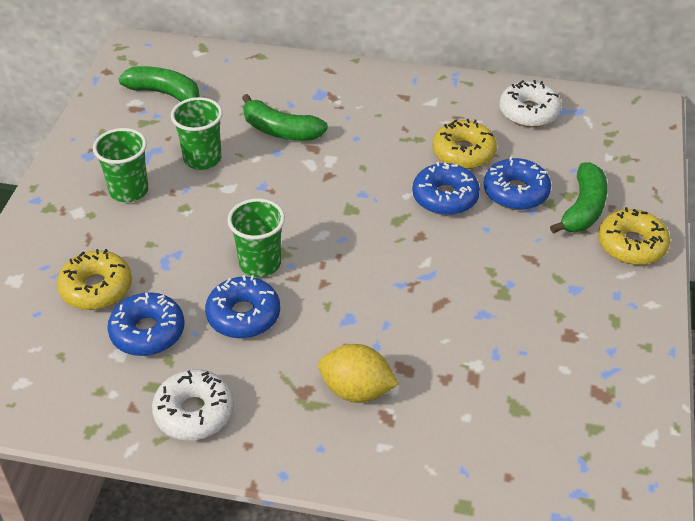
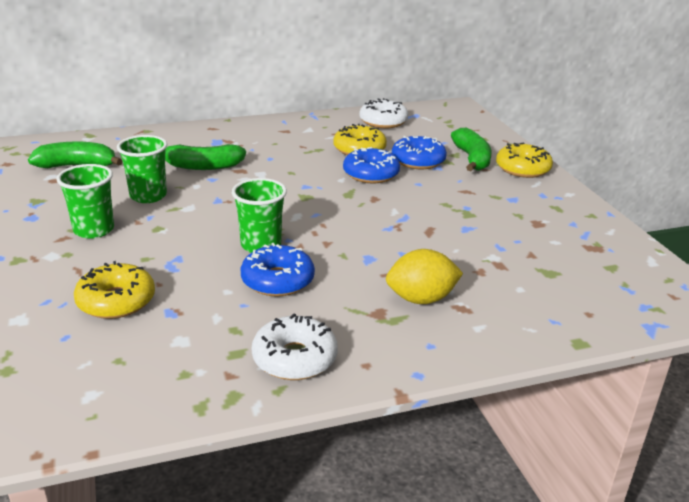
camera: 30 degrees left, 15 degrees down
blue donut [107,292,184,356] -> none

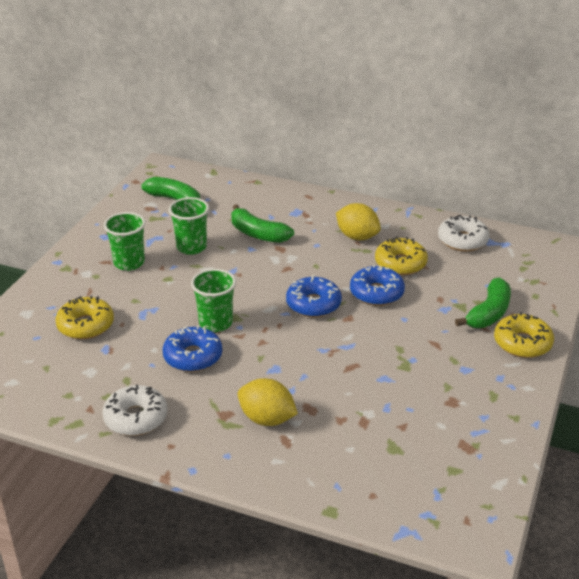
camera: 40 degrees right, 5 degrees up
blue donut [392,136,447,169] -> blue donut moved to [286,275,342,317]
none -> yellow lemon [336,203,381,240]

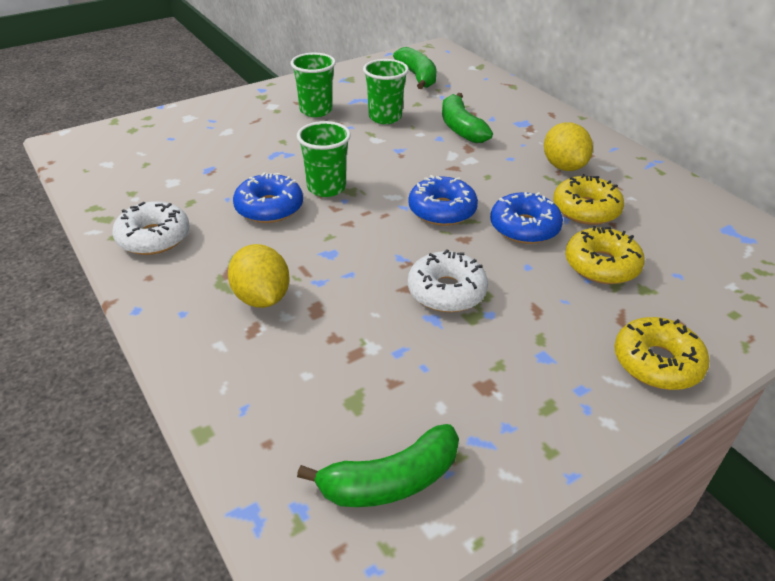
camera: 35 degrees right, 5 degrees up
yellow donut [55,296,114,339] -> yellow donut moved to [565,226,645,284]
white donut [438,215,490,251] -> white donut moved to [408,250,488,312]
green banana [455,277,511,328] -> green banana moved to [297,424,459,507]

